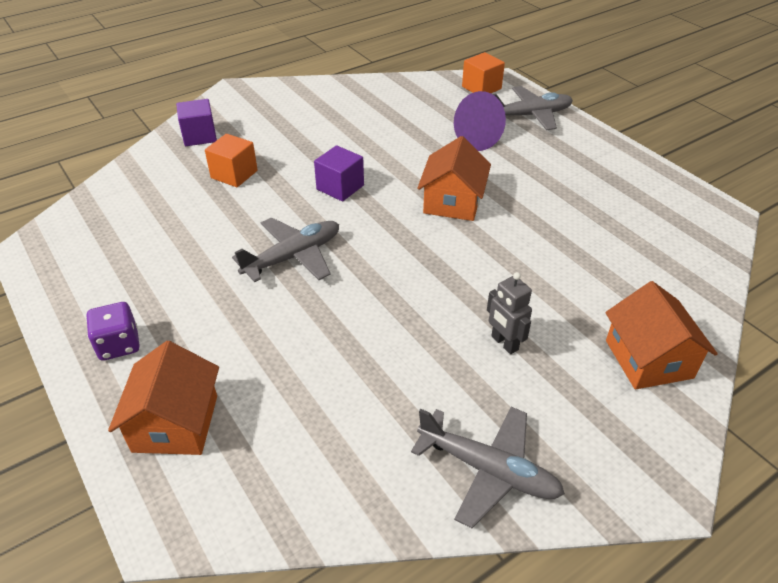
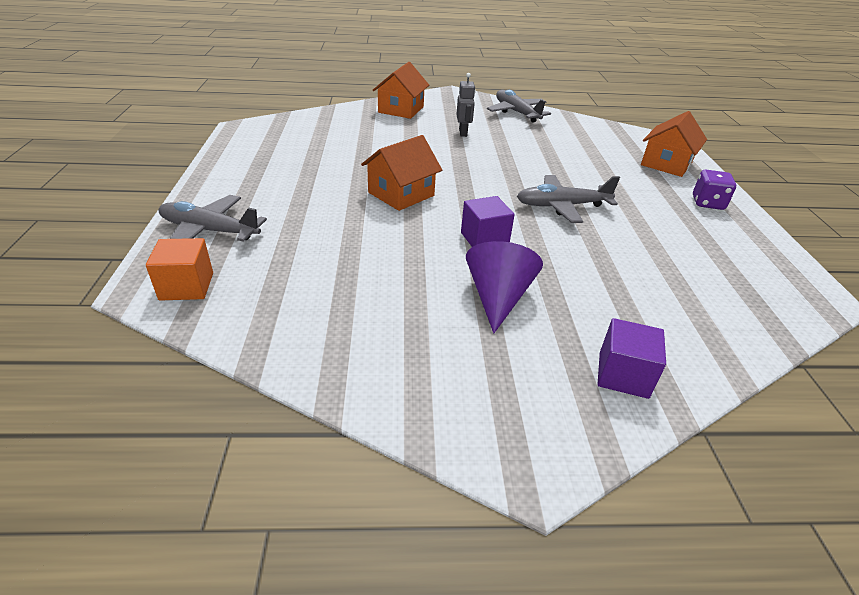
camera: 150 degrees left, 5 degrees down
orange cube [205,134,258,187] -> none
purple cone [454,91,506,151] -> purple cone moved to [466,241,543,333]

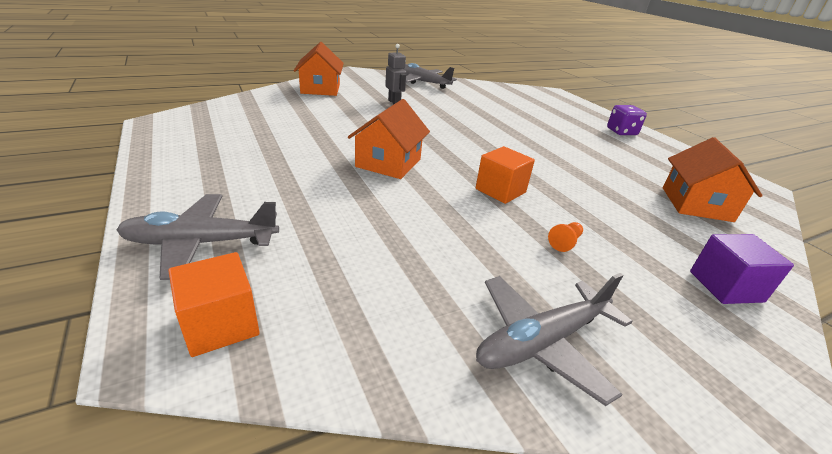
camera: 25 degrees left, 5 degrees down
purple cube [461,196,515,247] -> orange cube [476,146,535,204]
purple cone [466,241,543,333] -> orange pawn [548,222,583,252]
grey plane [517,175,620,223] -> grey plane moved to [476,273,633,406]
orange house [641,111,707,177] -> orange house moved to [663,137,762,222]

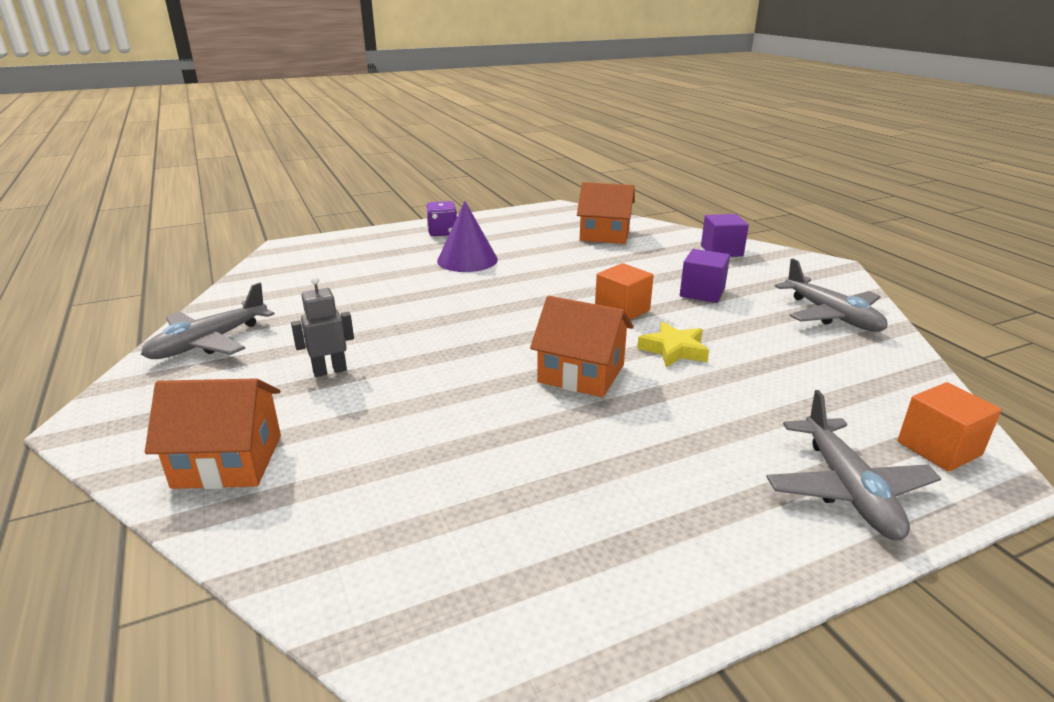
camera: 85 degrees left, 5 degrees down
orange pawn [548,222,583,252] -> purple cube [680,249,730,303]
none -> purple cone [437,201,498,272]
none -> yellow star [637,321,709,367]

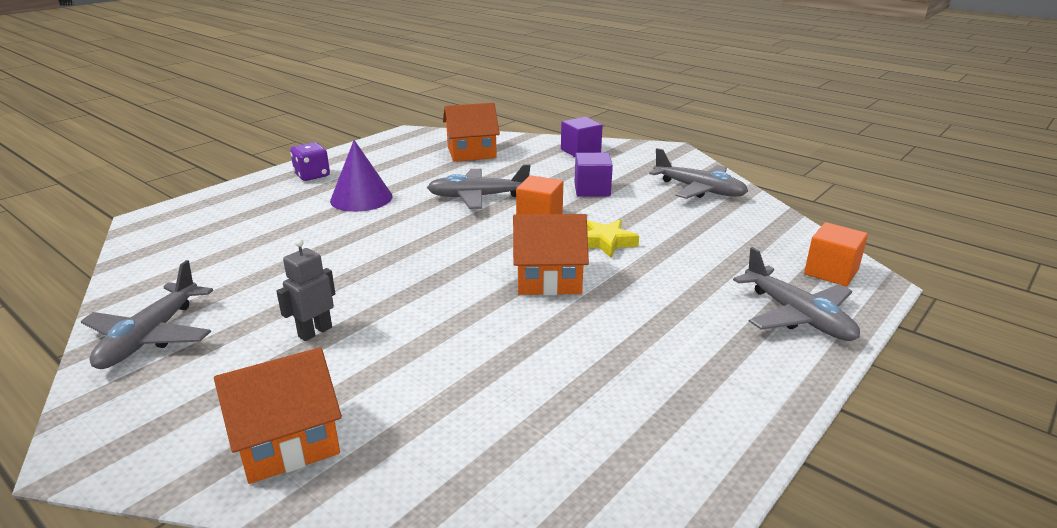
camera: 25 degrees left, 0 degrees up
none -> grey plane [427,164,530,209]

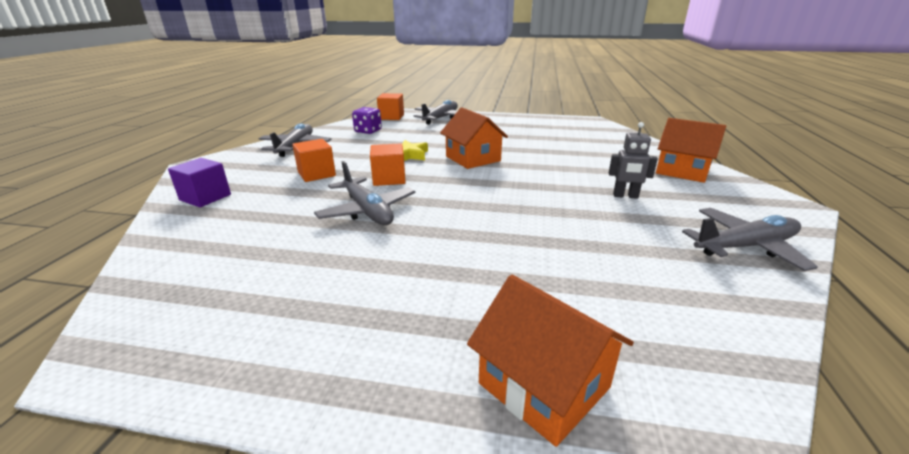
camera: 120 degrees left, 0 degrees up
purple dice [290,142,330,181] -> purple dice moved to [352,107,382,134]
purple cone [330,140,392,212] -> none
orange house [443,103,500,162] -> orange house moved to [467,275,634,447]
purple cube [574,153,613,197] -> orange cube [292,139,336,182]

